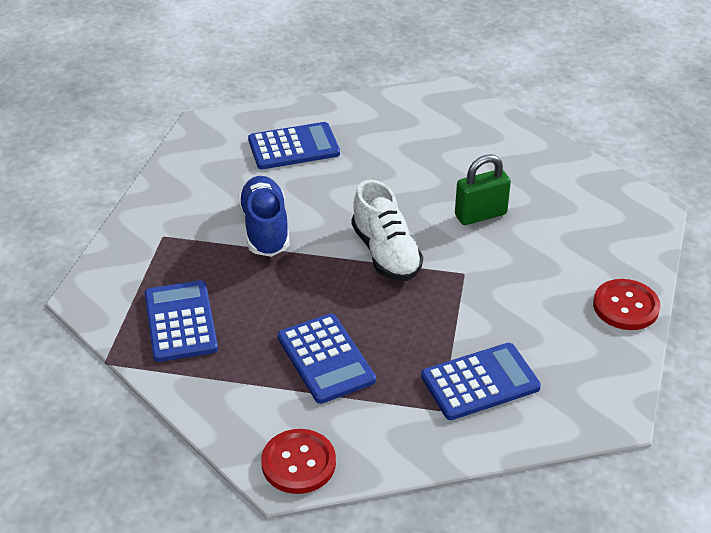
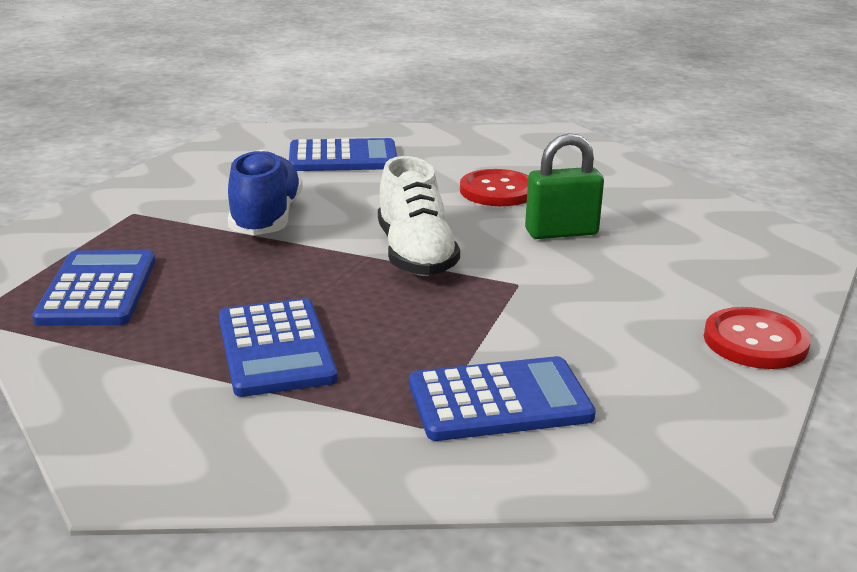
camera: 10 degrees right, 15 degrees down
red button [261,429,336,494] -> red button moved to [460,169,528,206]

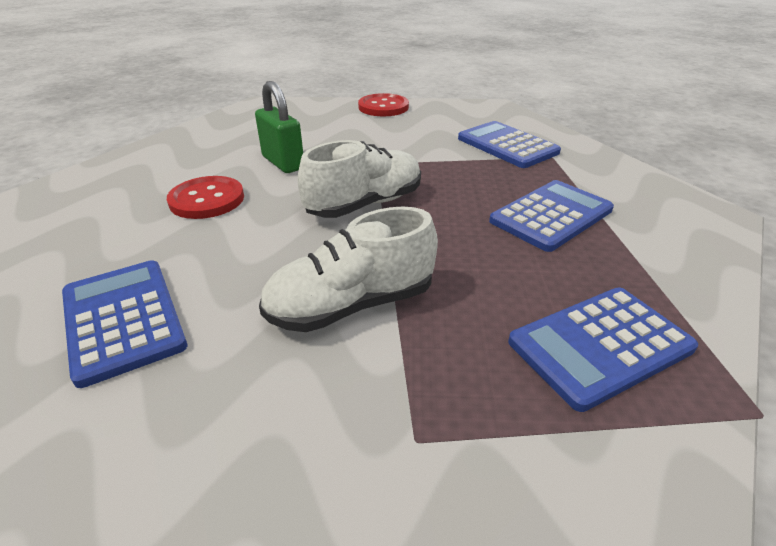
camera: 115 degrees left, 10 degrees up
blue shoe [228,149,303,235] -> white shoe [259,207,438,332]

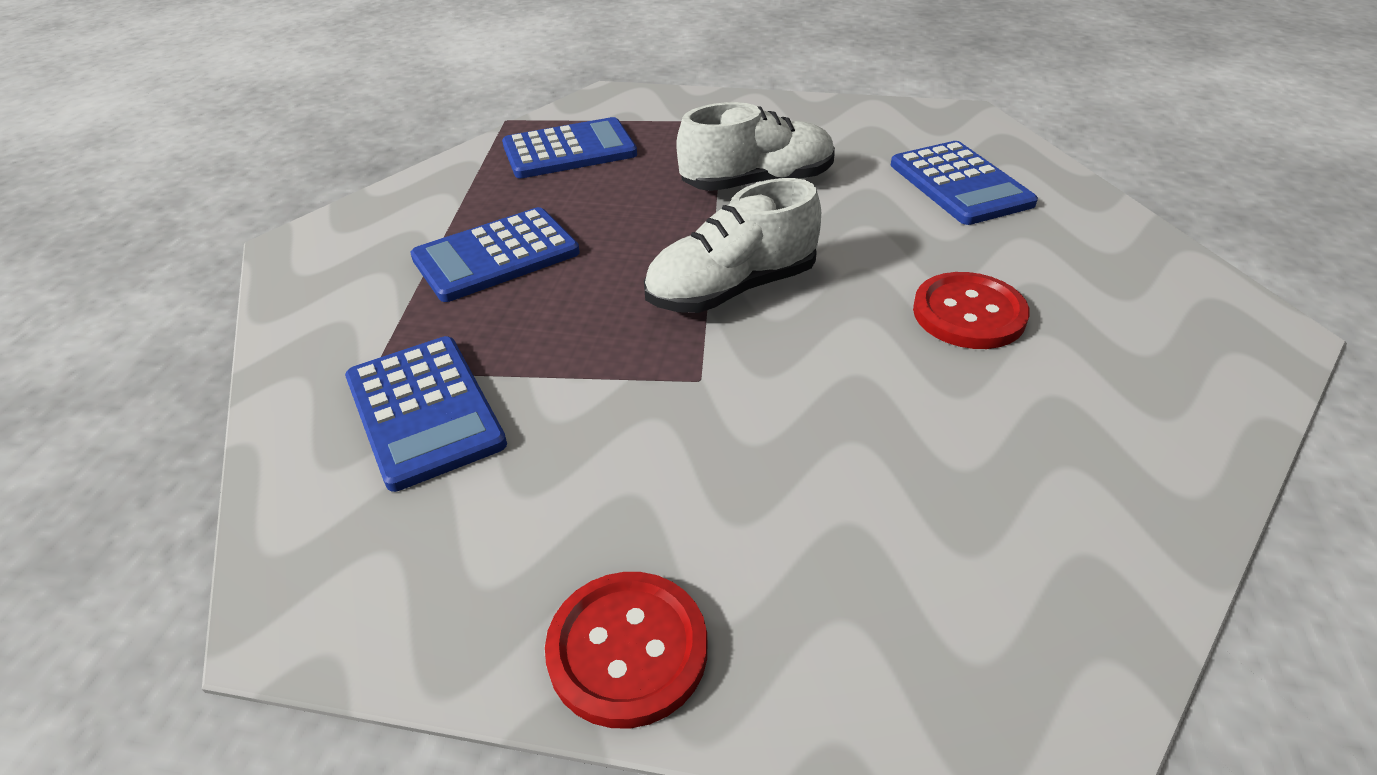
camera: 170 degrees left, 5 degrees up
green padlock [255,81,303,173] -> none

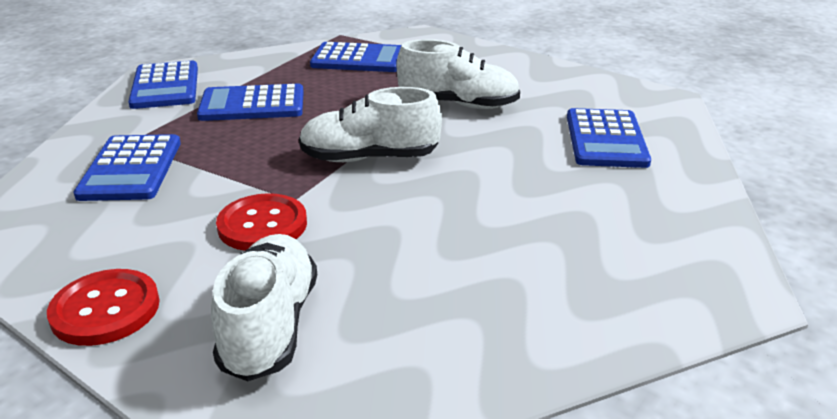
camera: 25 degrees right, 10 degrees down
red button [913,272,1030,349] -> red button moved to [216,193,307,251]
none -> blue calculator [128,61,198,109]
none -> white shoe [211,234,317,381]

